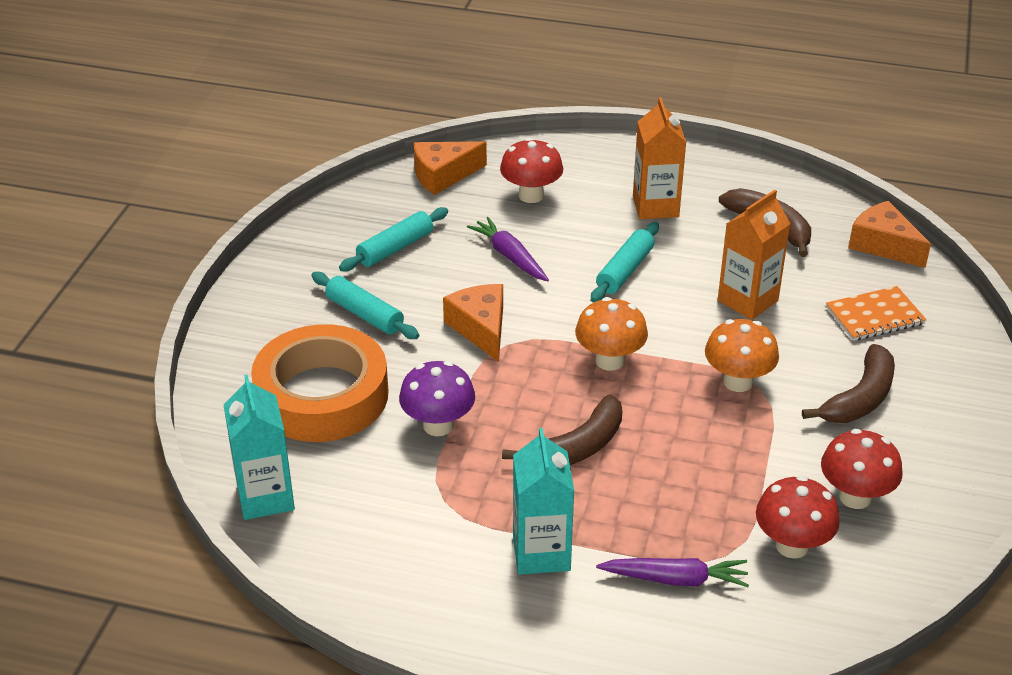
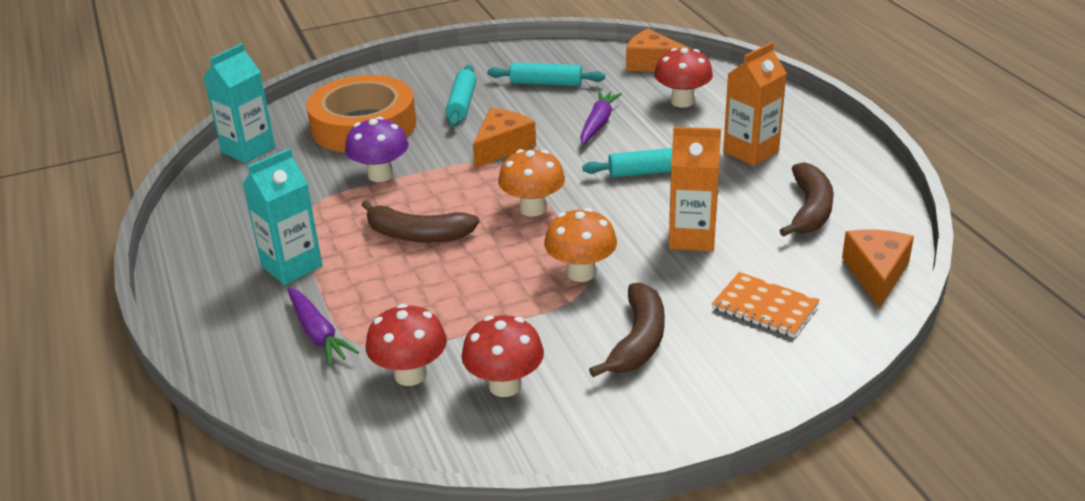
camera: 55 degrees right, 5 degrees down
brown banana [802,344,895,423] -> brown banana turned 75 degrees counterclockwise [589,283,665,377]

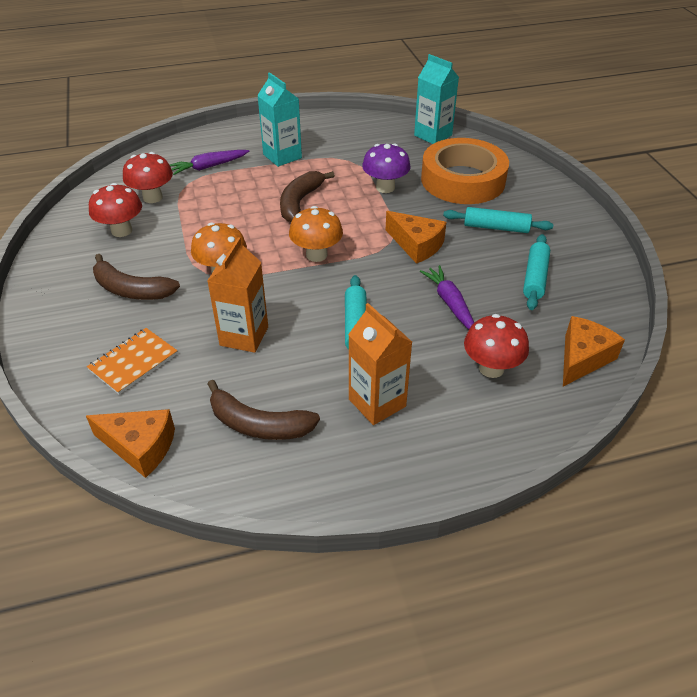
camera: 95 degrees right, 10 degrees up
purple carrot [580,91,622,145] -> purple carrot turned 135 degrees counterclockwise [420,265,474,329]

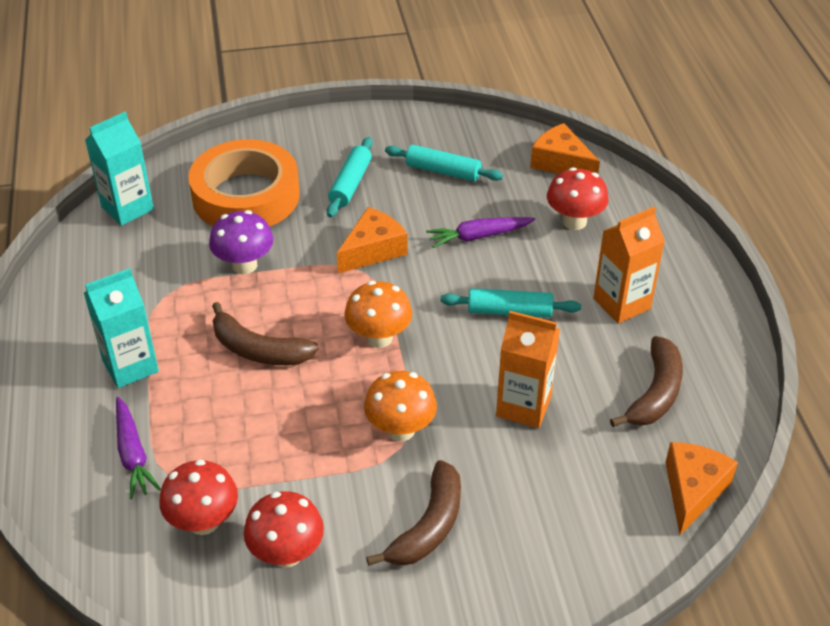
camera: 85 degrees left, 0 degrees up
orange notebook [87,328,178,394] -> none

